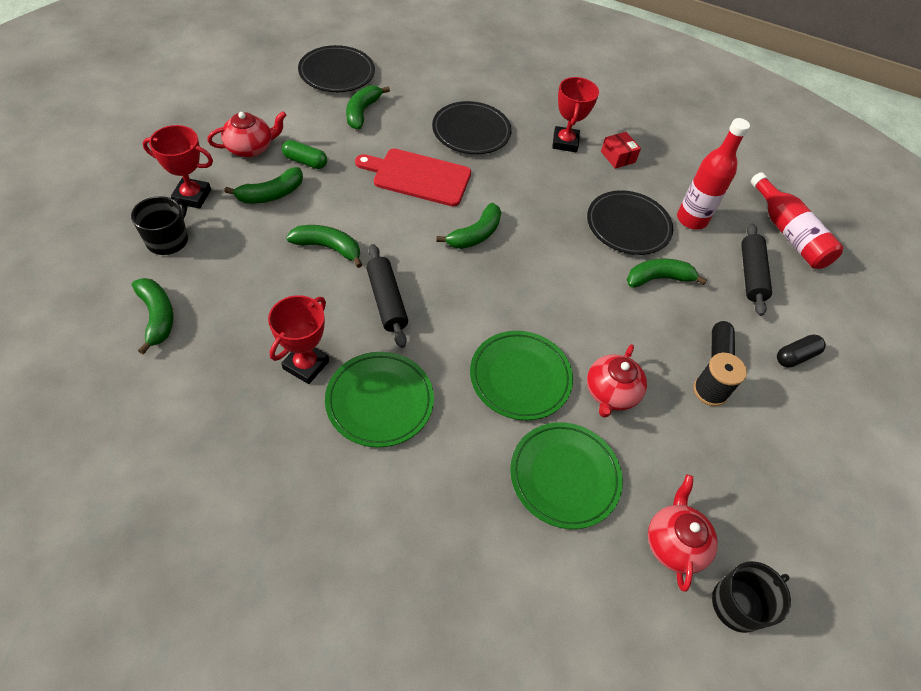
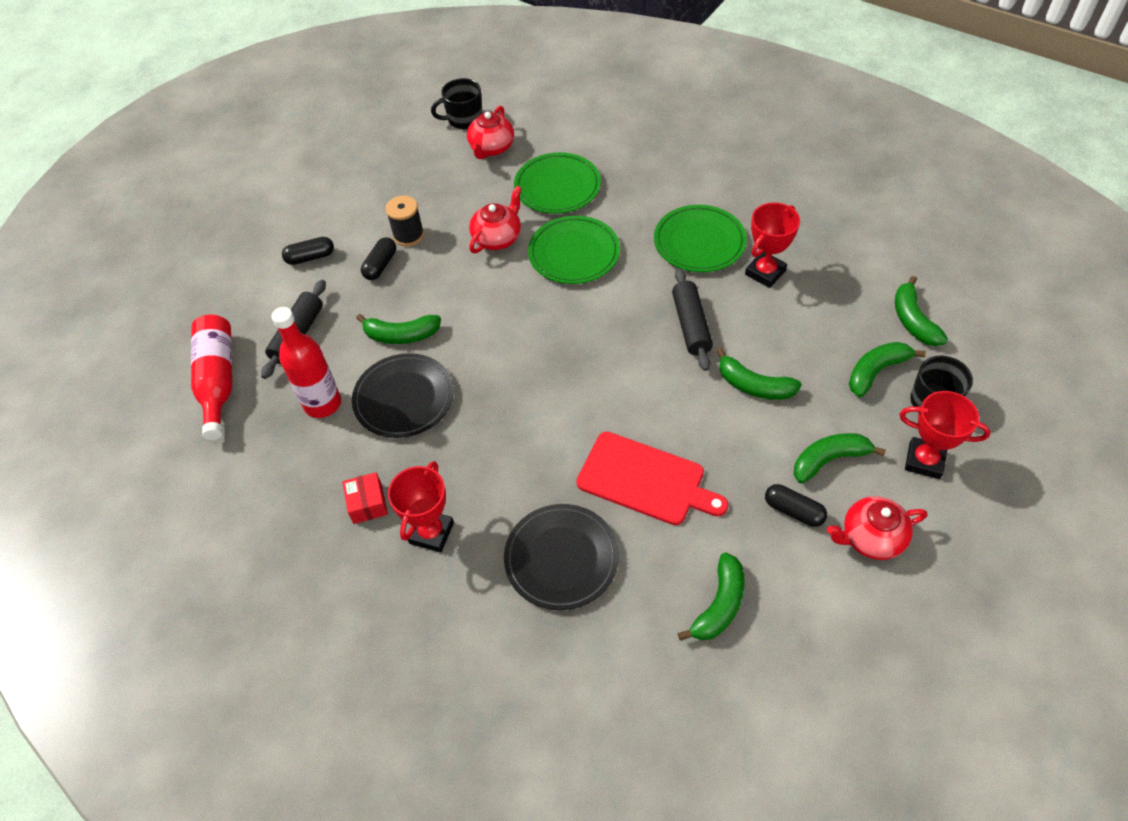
camera: 160 degrees left, 0 degrees up
green capsule [282,140,327,169] -> black capsule [765,484,827,527]
black plate [298,45,375,92] -> none
green banana [436,203,501,249] -> green banana moved to [849,342,926,397]

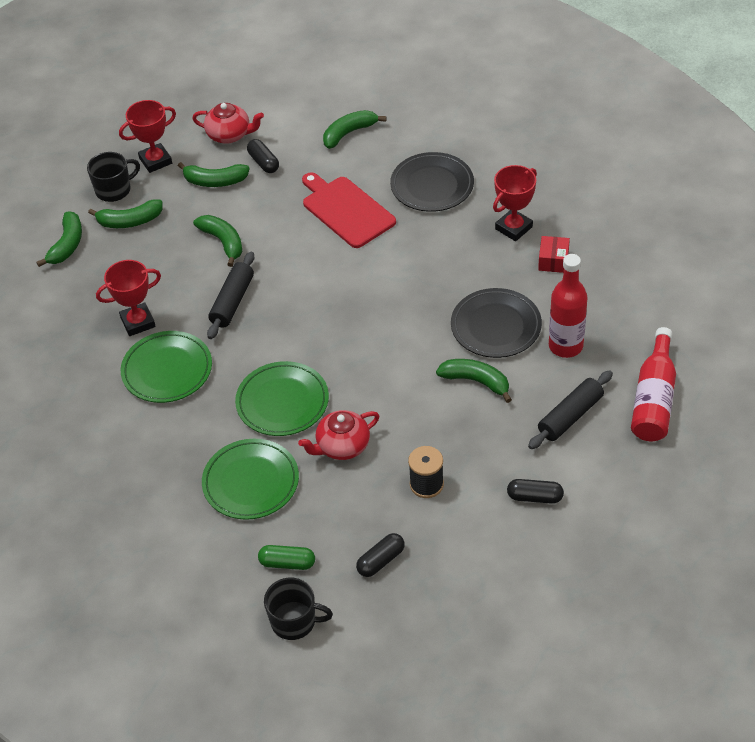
camera: 155 degrees left, 5 degrees down
black capsule [361,237,396,280] -> black capsule moved to [356,533,405,577]
red teapot [467,106,514,159] -> green capsule [258,545,315,570]
red trophy [899,391,991,479] -> red trophy turned 75 degrees counterclockwise [119,100,176,173]

